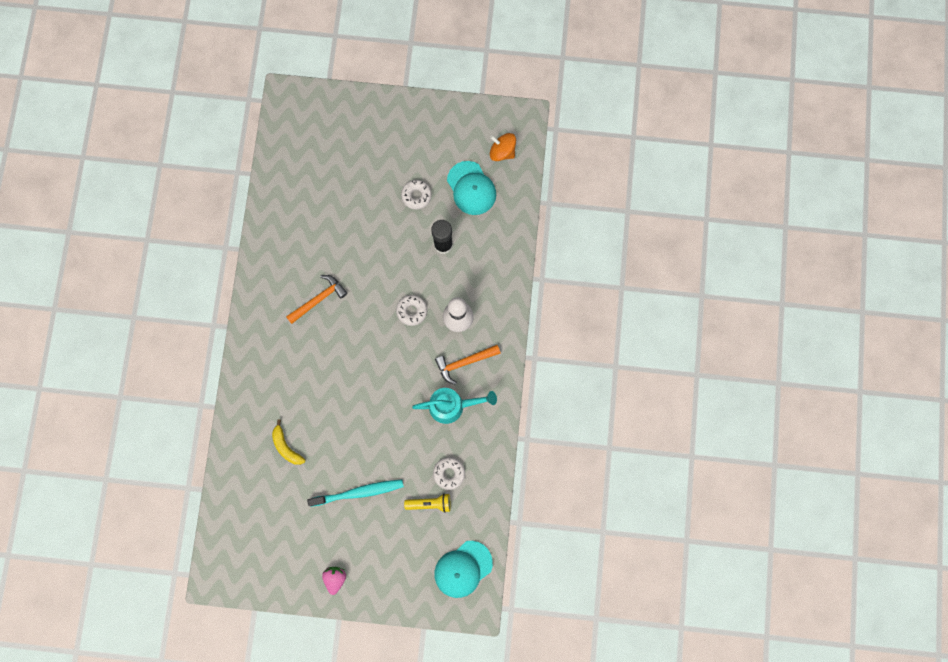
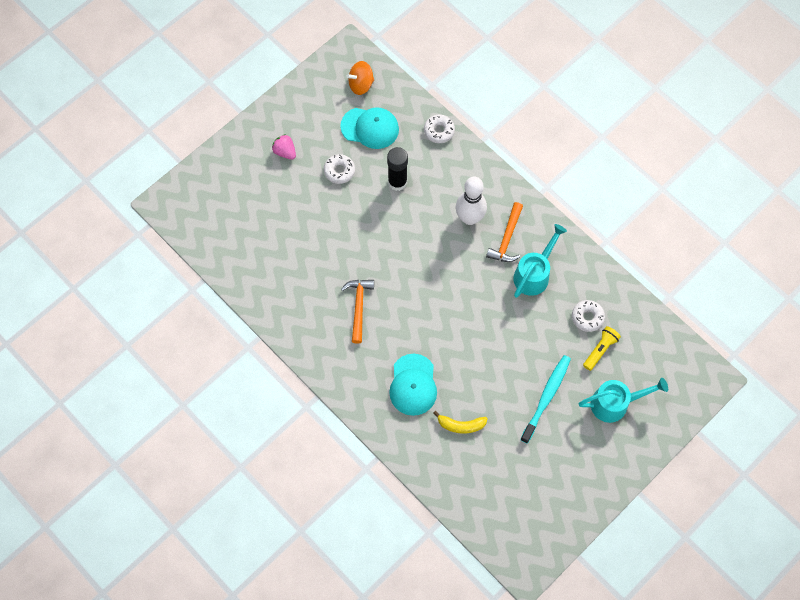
camera: 50 degrees left, 10 degrees down
pink strawberry [322,567,346,595] -> pink strawberry moved to [272,134,296,160]
white donut [396,295,427,326] -> white donut moved to [424,115,455,143]
turquoise cap [434,541,493,598] -> turquoise cap moved to [389,354,437,416]
none -> turquoise watering can [578,378,668,423]

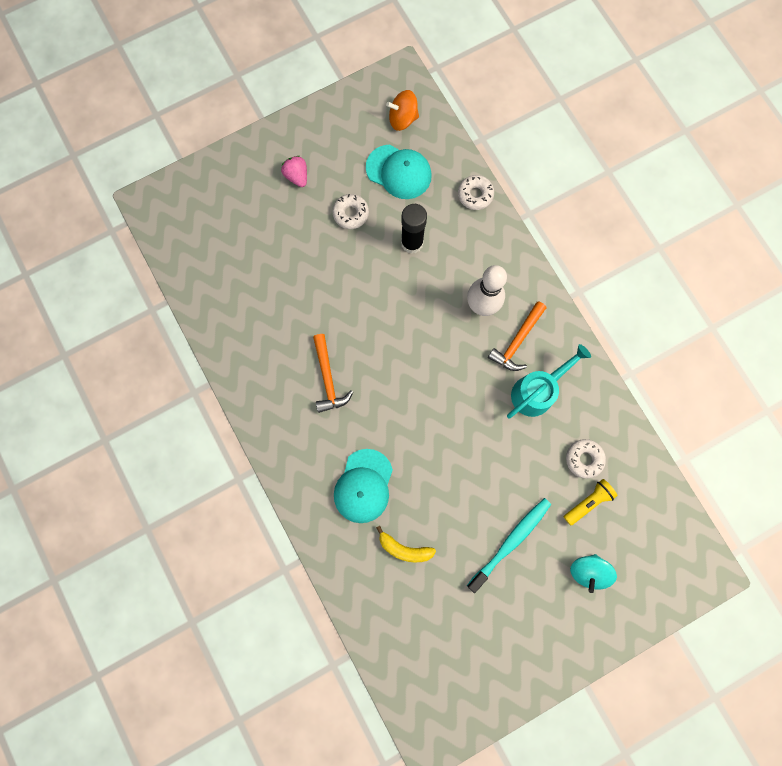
camera: 15 degrees right, 10 degrees up
orange hammer [341,280,374,344] -> orange hammer turned 150 degrees clockwise [313,334,353,413]
turquoise watering can [578,378,668,423] -> turquoise spinning top [570,554,617,593]

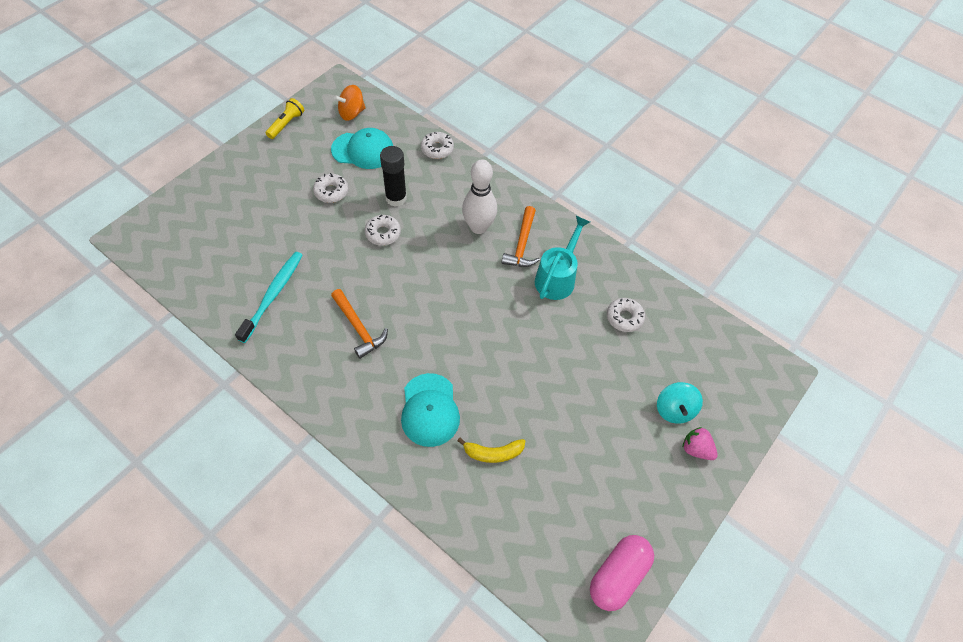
camera: 25 degrees left, 20 degrees down
pink strawberry [281,156,307,187] -> pink strawberry moved to [683,427,718,460]
turquoise toothbrush [467,498,551,593] -> turquoise toothbrush moved to [235,252,303,343]
yellow flashlight [564,479,618,526] -> yellow flashlight moved to [266,98,304,139]
none -> white donut [365,215,401,246]
none -> pink capsule [590,535,654,611]

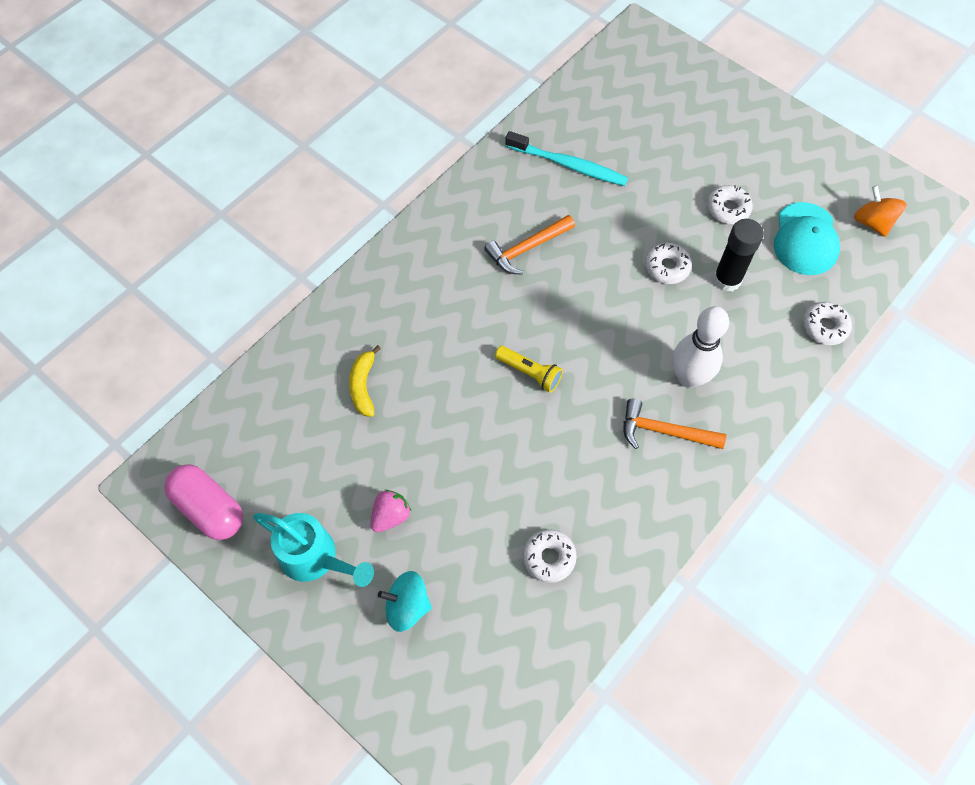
camera: 95 degrees right, 5 degrees up
yellow flashlight [266,98,304,139] -> yellow flashlight moved to [495,346,563,393]
turquoise cap [401,373,460,447] -> none
turquoise watering can [535,216,590,300] -> turquoise watering can moved to [253,513,374,587]
pink strawberry [683,427,718,460] -> pink strawberry moved to [370,490,411,532]

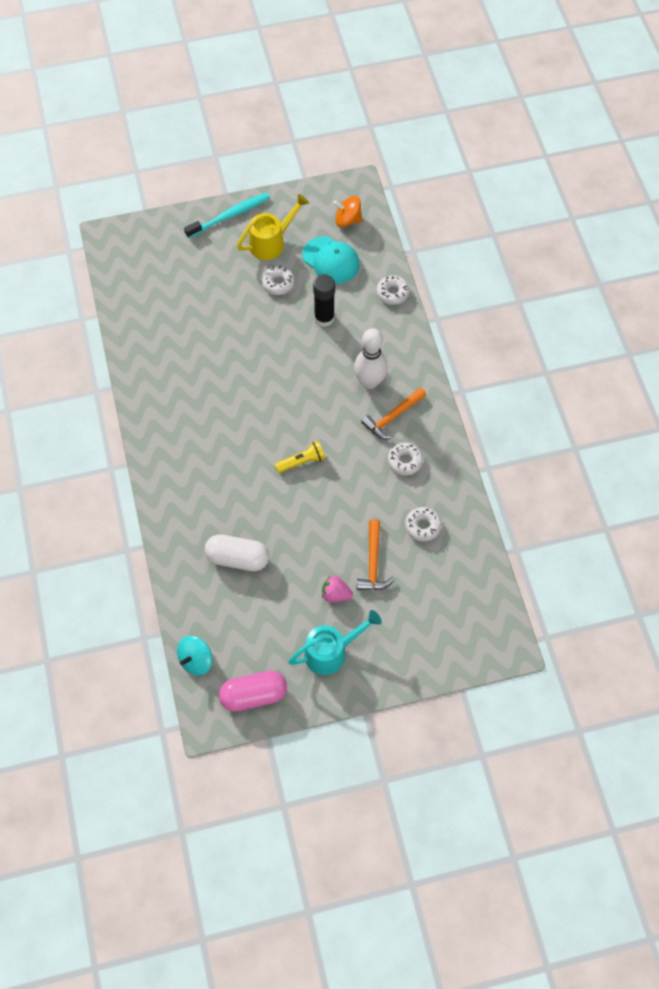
camera: 55 degrees left, 0 degrees up
yellow banana [349,345,381,417] -> white capsule [204,534,269,571]
pink strawberry [370,490,411,532] -> pink strawberry turned 60 degrees counterclockwise [322,576,353,602]
turquoise spinning top [378,571,432,632] -> turquoise spinning top moved to [177,636,212,676]
orange hammer [484,215,575,275] -> orange hammer moved to [357,519,394,590]
turquoise toothbrush [505,131,628,186] -> turquoise toothbrush moved to [184,192,270,238]
white donut [645,243,692,284] -> white donut moved to [388,443,423,475]
none -> yellow watering can [237,194,309,260]

